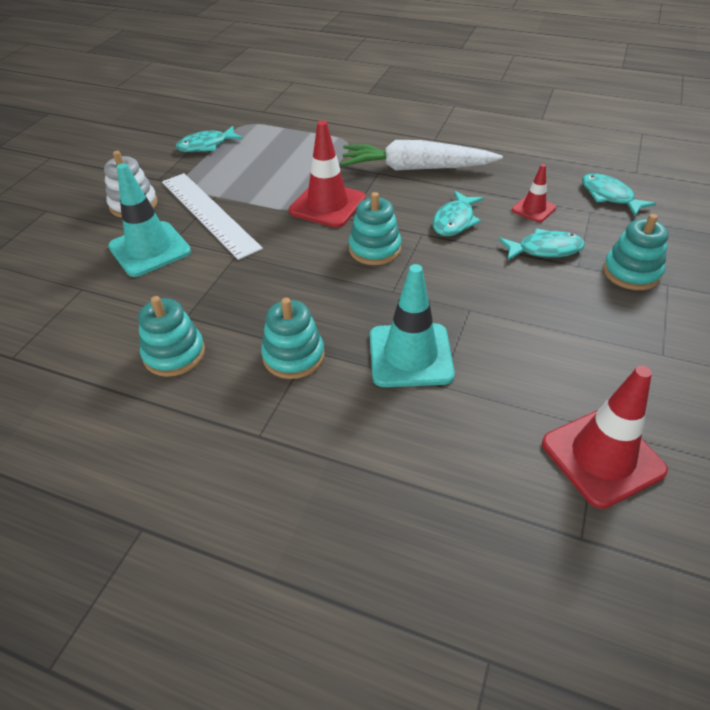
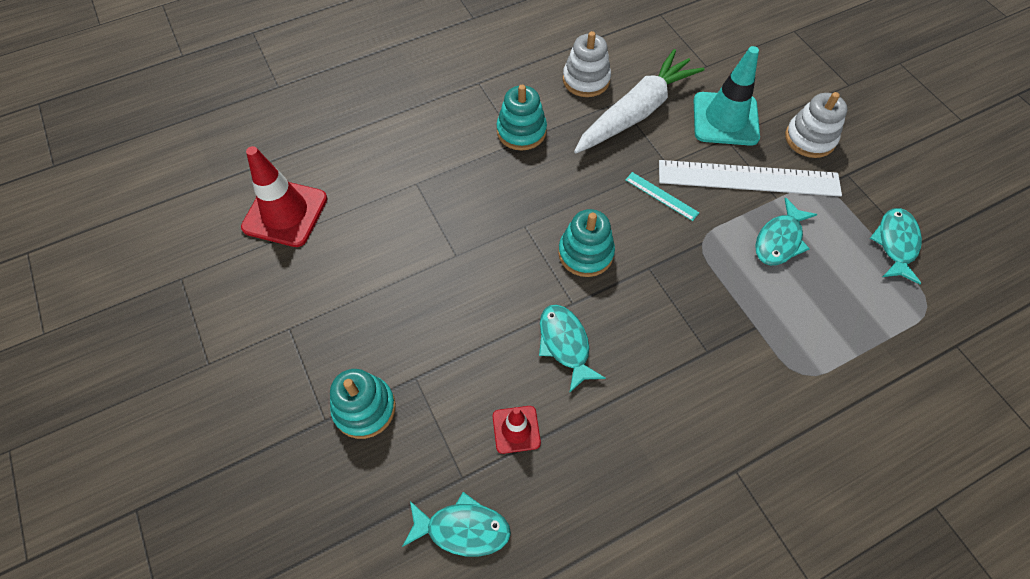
camera: 130 degrees right, 15 degrees up
turquoise stacking toy [138,296,205,377] -> white stacking toy [563,31,611,97]
red traffic cone [289,121,366,228] -> none
white carrot [341,140,503,171] -> white carrot moved to [574,49,705,153]
turquoise traffic cone [370,264,455,387] -> none
turquoise fish [499,228,585,261] -> turquoise fish moved to [755,197,817,265]
none -> turquoise ruler [625,172,699,221]

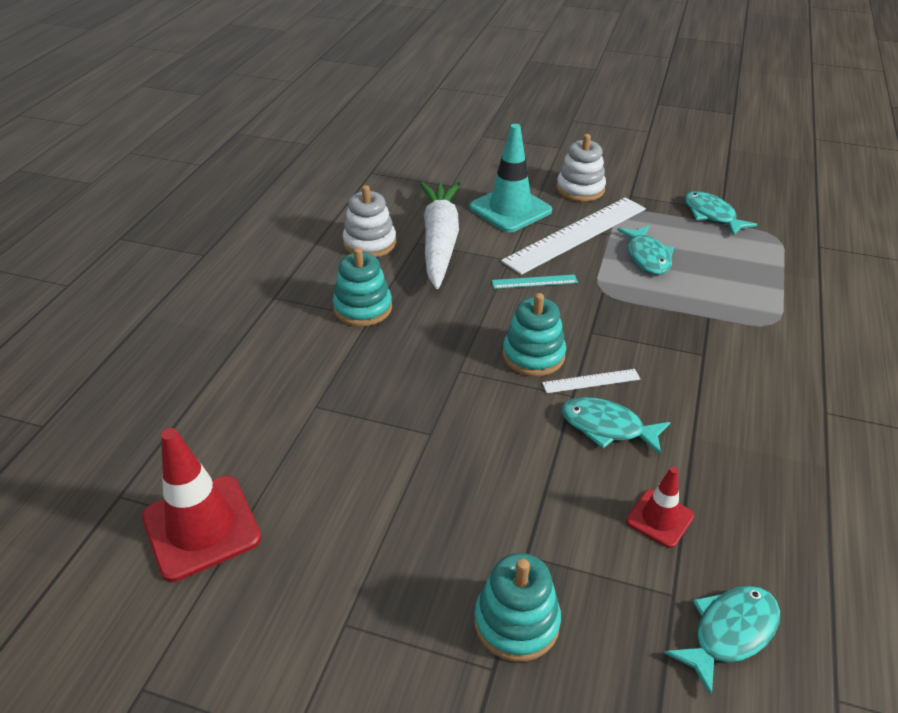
camera: 45 degrees left, 20 degrees down
none -> white ruler [542,369,640,393]

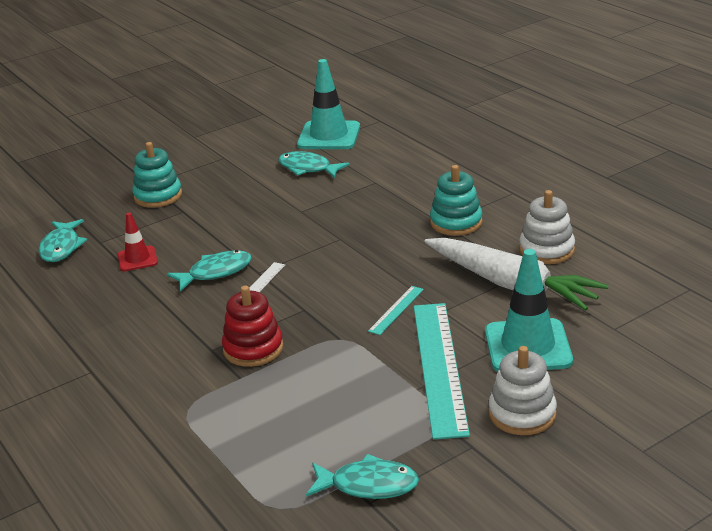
camera: 130 degrees right, 10 degrees down
red traffic cone [142,428,261,582] -> turquoise traffic cone [297,59,360,149]
white ruler [501,197,646,275] -> turquoise ruler [414,303,470,440]
turquoise stacking toy [503,293,566,376] -> none
turquoise fish [617,225,674,275] -> turquoise fish moved to [278,151,350,178]
none -> red stacking toy [222,285,283,367]

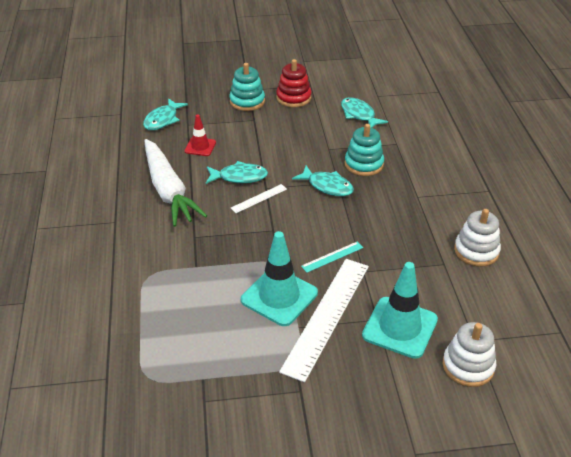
camera: 25 degrees right, 10 degrees up
red stacking toy [222,285,283,367] -> red stacking toy moved to [276,59,312,107]
turquoise traffic cone [297,59,360,149] -> turquoise traffic cone moved to [241,231,318,326]
turquoise fish [306,454,419,499] -> turquoise fish moved to [292,166,354,196]
turquoise ruler [414,303,470,440] -> white ruler [279,259,369,382]
white carrot [424,238,609,311] -> white carrot moved to [144,139,207,227]
turquoise stacking toy [430,165,483,236] -> turquoise stacking toy moved to [345,124,384,176]
white stacking toy [489,346,557,435] -> white stacking toy moved to [443,322,496,387]

